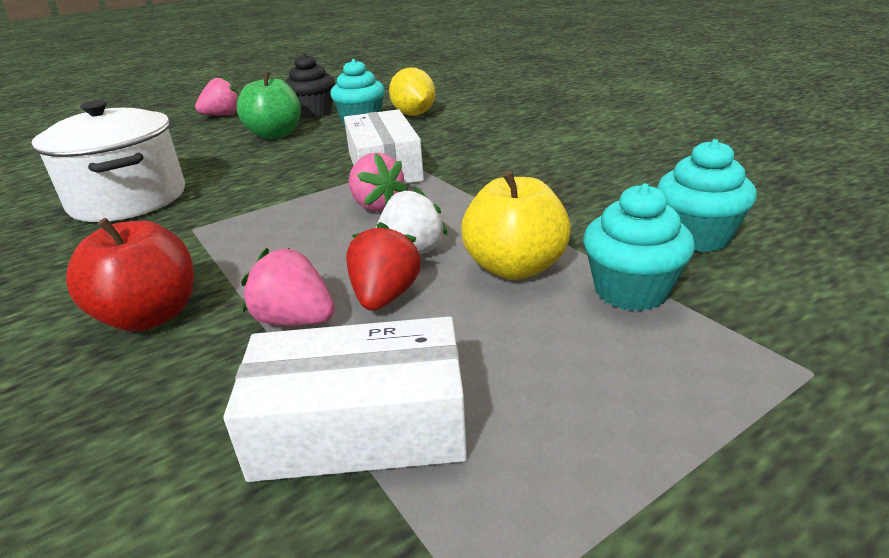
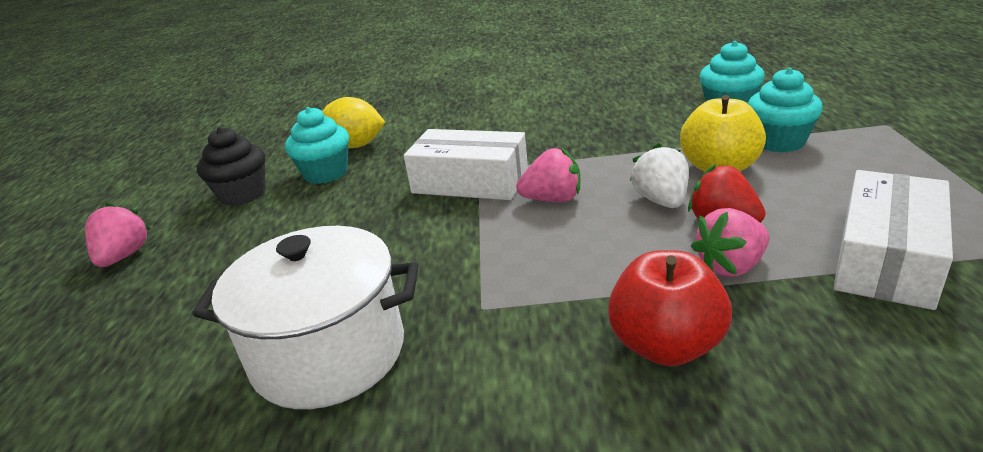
camera: 55 degrees left, 0 degrees up
green apple [236,72,301,139] -> none

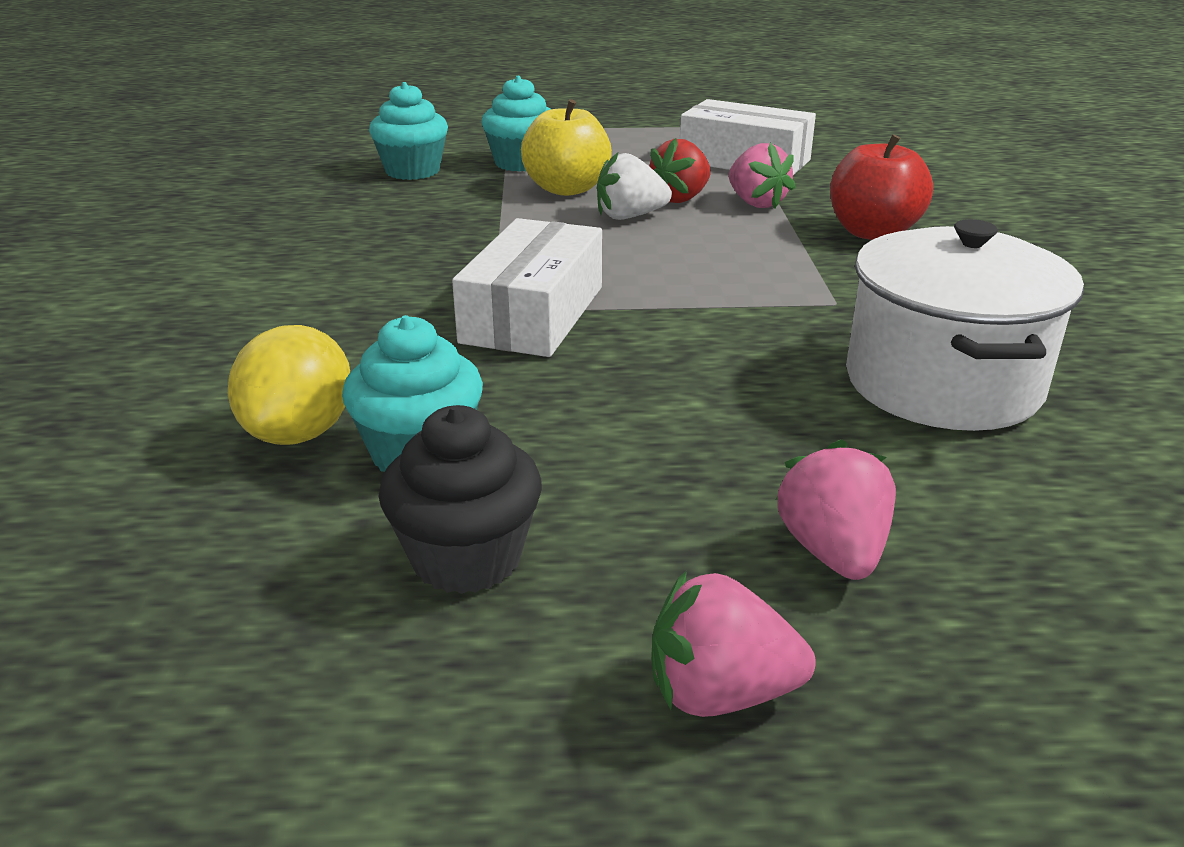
camera: 95 degrees left, 0 degrees up
pink strawberry [516,148,580,202] -> pink strawberry moved to [776,440,896,580]

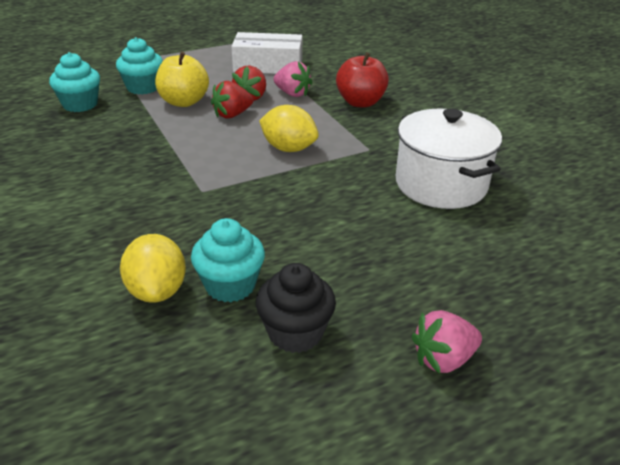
camera: 25 degrees left, 5 degrees up
white box [452,218,602,357] -> none
white strawberry [597,152,672,220] -> red strawberry [211,81,253,119]
pink strawberry [776,440,896,580] -> none
none -> yellow lemon [259,105,319,152]

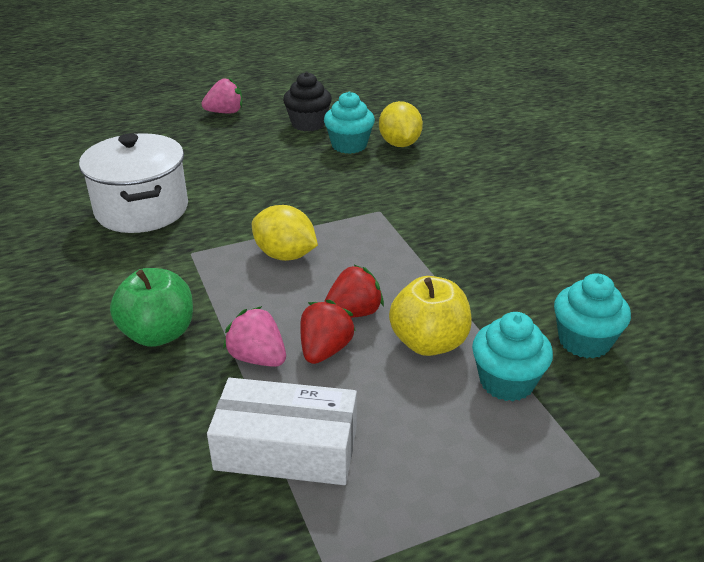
camera: 175 degrees left, 0 degrees up
red apple [336,52,389,107] -> green apple [110,268,193,347]

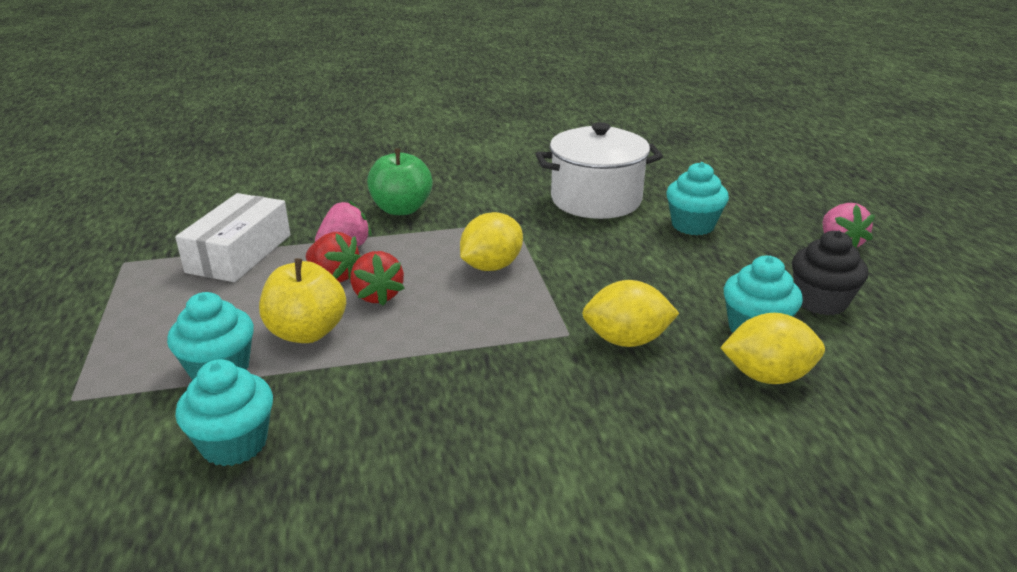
camera: 100 degrees right, 5 degrees down
none -> yellow lemon [582,280,679,347]
none -> turquoise cupcake [666,162,729,235]

